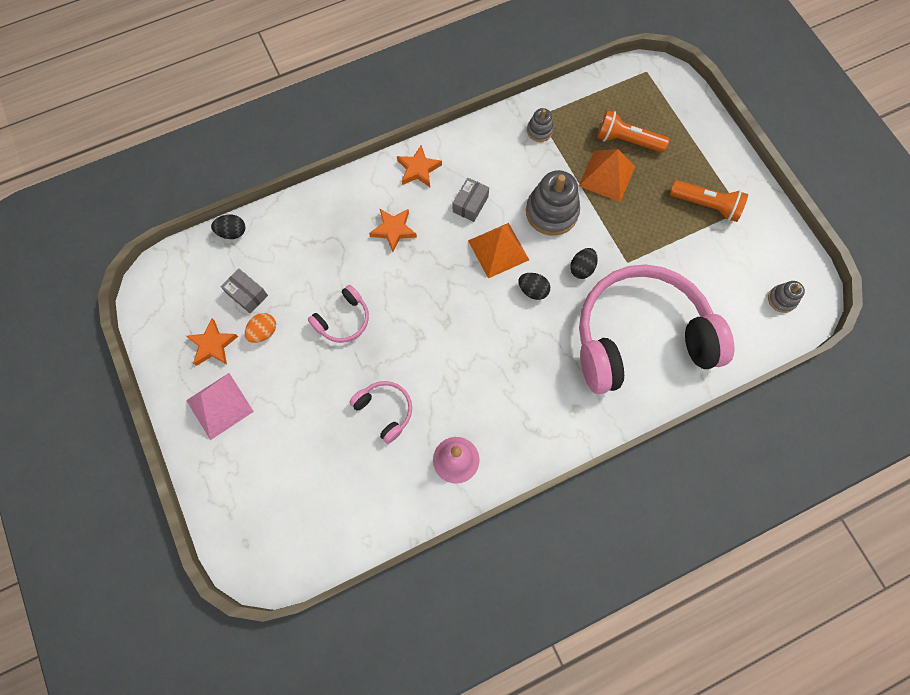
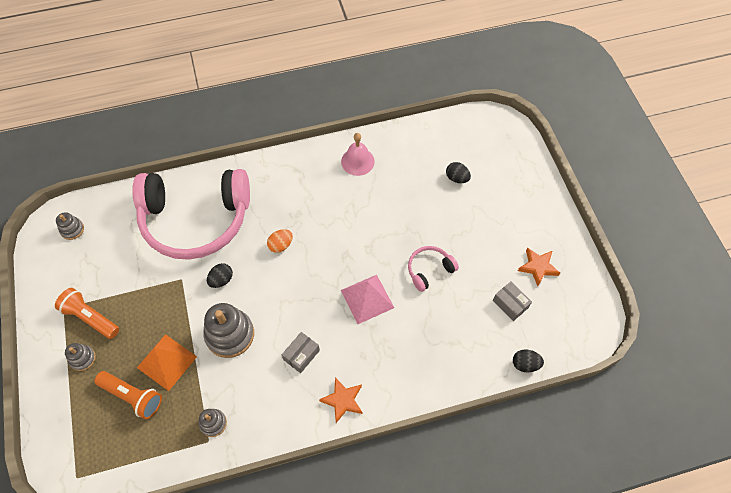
camera: 170 degrees left, 10 degrees down
pink pyramid [186,373,254,440] -> pink pyramid moved to [341,275,394,324]
orange egg [245,313,276,343] -> orange egg moved to [267,229,293,253]
pink headphones [349,381,412,444] -> none
orange star [369,209,417,252] -> none
orange pyramid [468,223,529,279] -> none
black egg [518,273,550,300] -> black egg moved to [446,162,471,183]
none -> grey stacking toy [65,343,96,371]

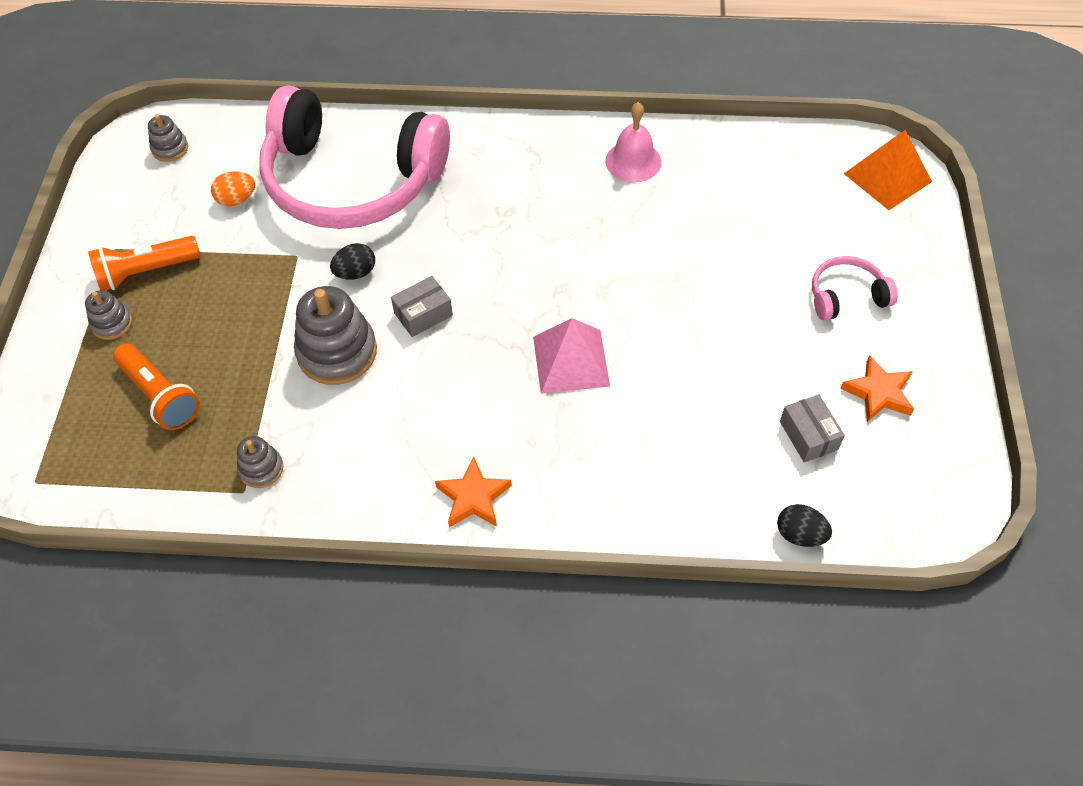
camera: 20 degrees right, 5 degrees down
orange flashlight [55,288,119,339] -> orange flashlight turned 75 degrees counterclockwise [88,236,201,291]
orange pyramid [137,334,197,391] -> orange pyramid moved to [844,130,932,210]
orange egg [267,229,293,253] -> orange egg moved to [211,171,255,206]
grey box [282,332,320,373] -> grey box moved to [391,276,453,337]
pink headphones [408,246,459,292] -> pink headphones moved to [812,256,898,321]
black egg [446,162,471,183] -> none

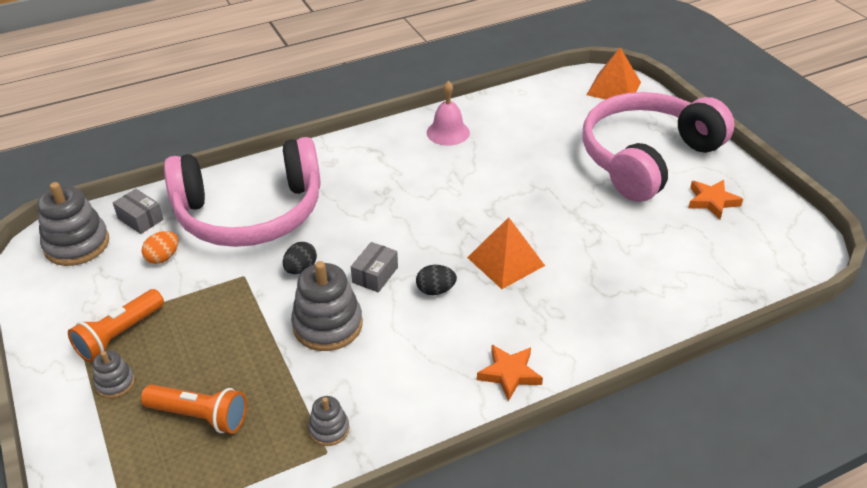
camera: 30 degrees left, 15 degrees down
grey stacking toy [148,114,188,162] -> grey stacking toy [37,182,109,266], size x1.93
pink pyramid [533,318,610,394] -> orange pyramid [467,217,545,289]
black egg [777,504,832,547] -> black egg moved to [416,265,457,295]
grey box [780,394,845,463] -> grey box moved to [113,189,164,234]
pink headphones [812,256,898,321] -> pink headphones [582,92,735,202], size x2.45

